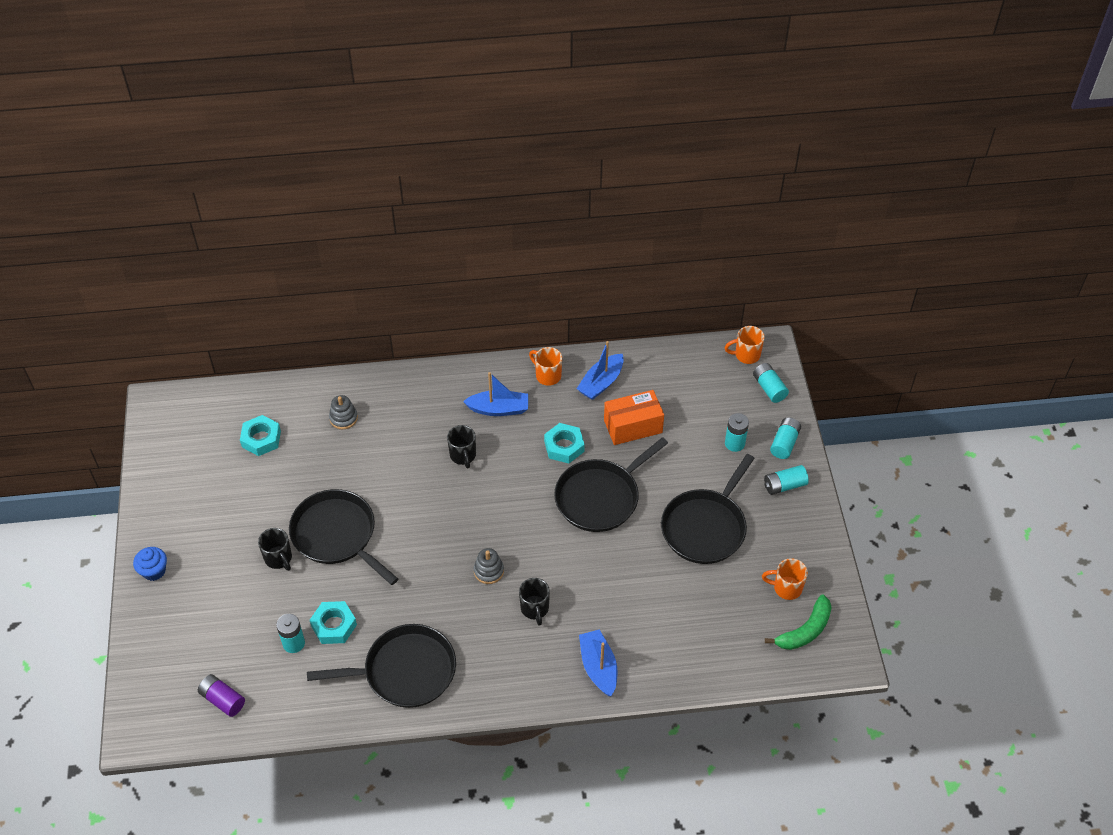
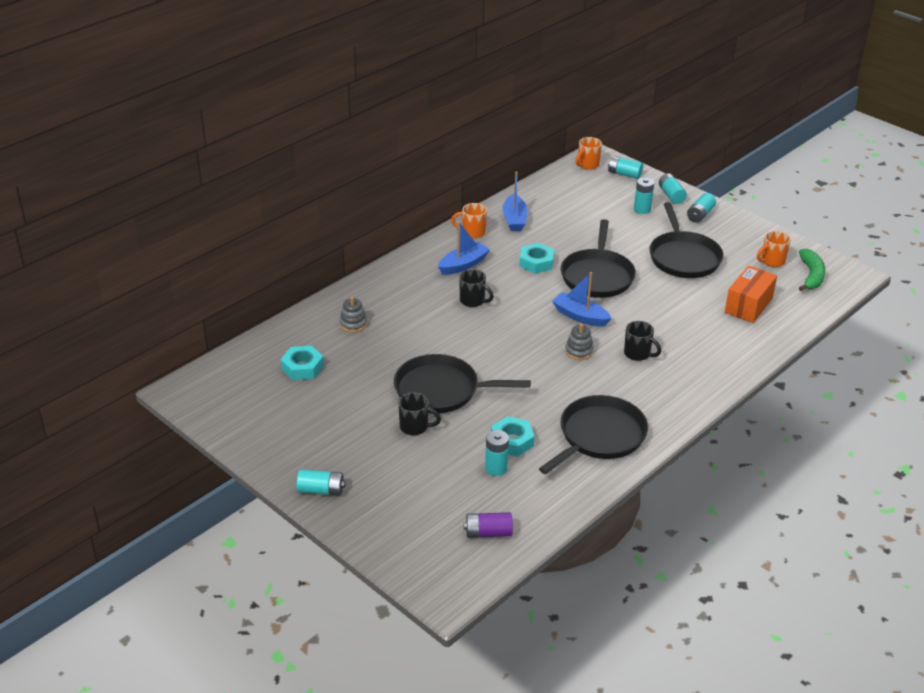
camera: 40 degrees left, 15 degrees down
blue cupcake [133,547,167,581] -> turquoise battery [297,469,345,495]
blue boat [579,629,618,696] -> blue boat moved to [552,272,612,327]
orange box [604,390,664,445] -> orange box moved to [725,266,777,323]

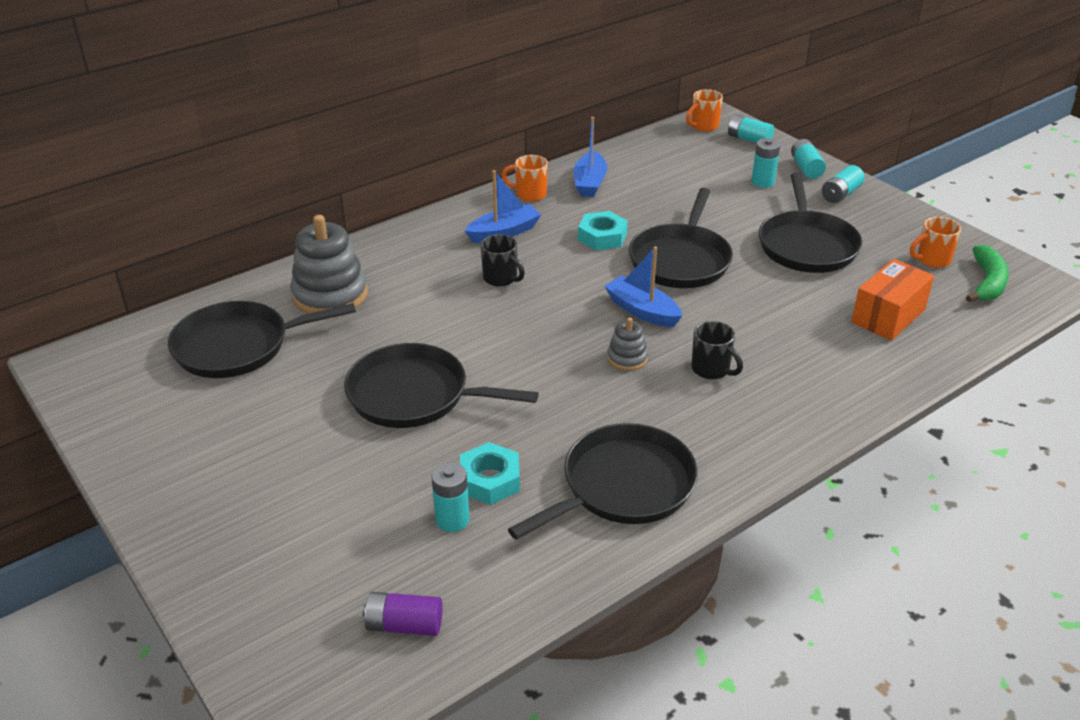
camera: 10 degrees right, 0 degrees up
turquoise nut [281,345,324,380] -> black pan [168,301,356,378]
turquoise battery [297,469,345,495] -> none
grey stacking toy [339,296,367,332] -> grey stacking toy [290,215,368,314], size x1.99
black mug [398,392,441,435] -> none

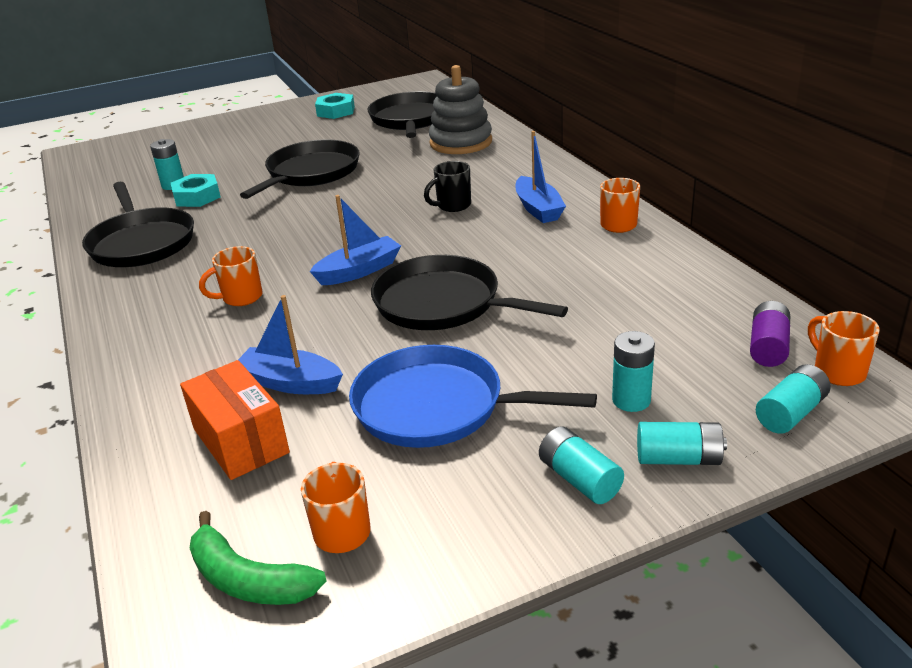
camera: 105 degrees right, 5 degrees down
purple battery [363,592,443,636] -> purple battery moved to [750,301,790,367]
blue boat [574,117,607,197] -> blue boat moved to [238,295,343,394]
turquoise nut [578,211,628,250] -> turquoise nut moved to [315,93,355,119]
grey stacking toy [607,317,648,371] -> none
black mug [691,321,743,379] -> orange mug [199,246,262,306]
black pan [759,173,863,273] -> blue pan [349,345,597,448]

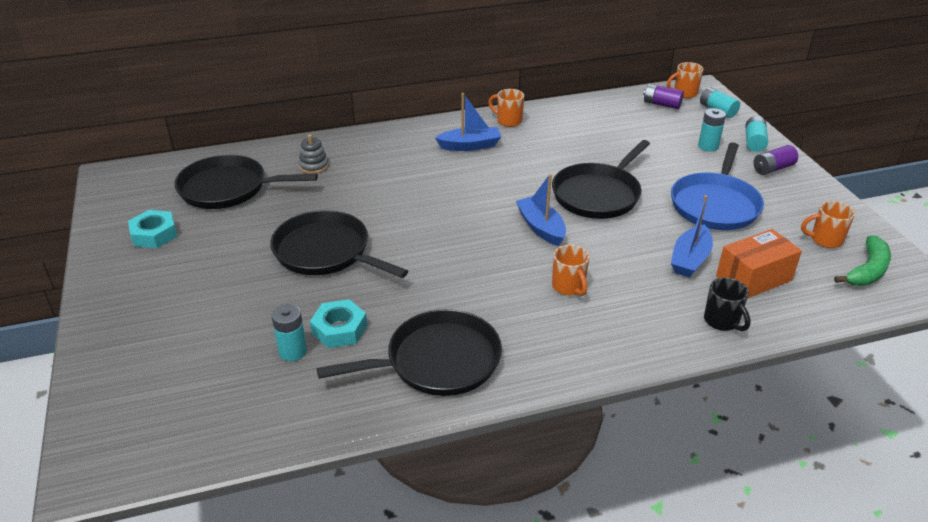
camera: 85 degrees left, 5 degrees up
black mug [424,161,471,212] -> black mug moved to [704,277,751,331]
grey stacking toy [429,65,492,154] -> grey stacking toy [299,134,329,174], size x0.50
turquoise battery [539,427,624,504] -> purple battery [753,145,798,175]

